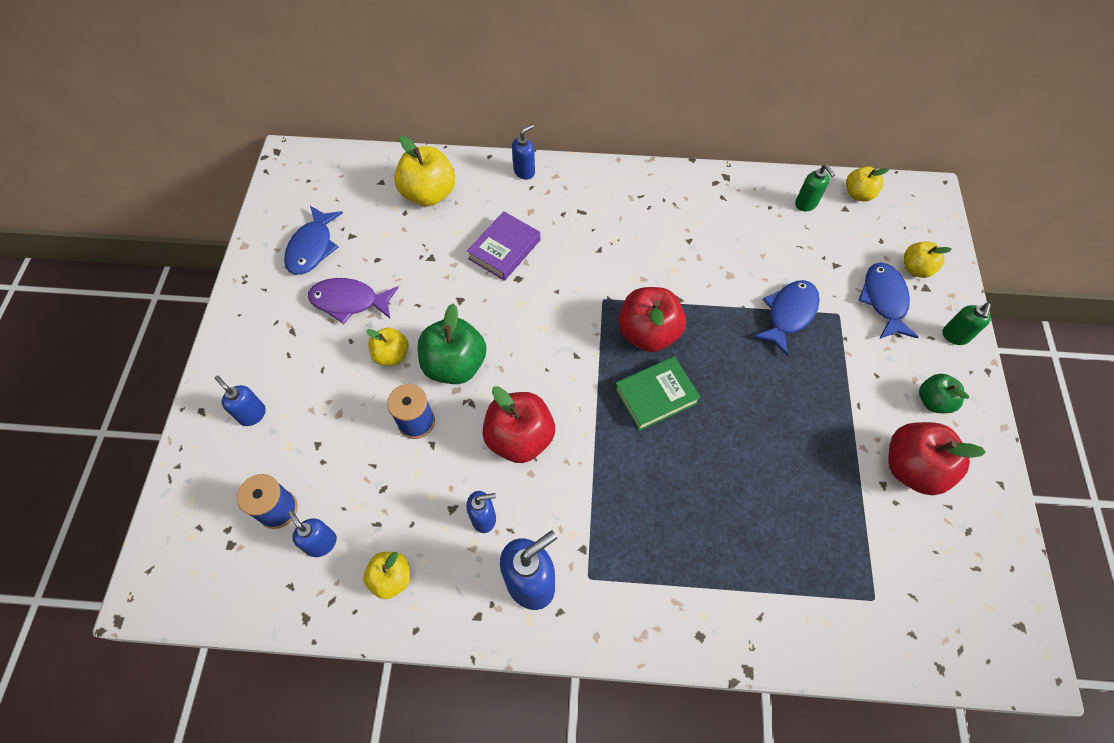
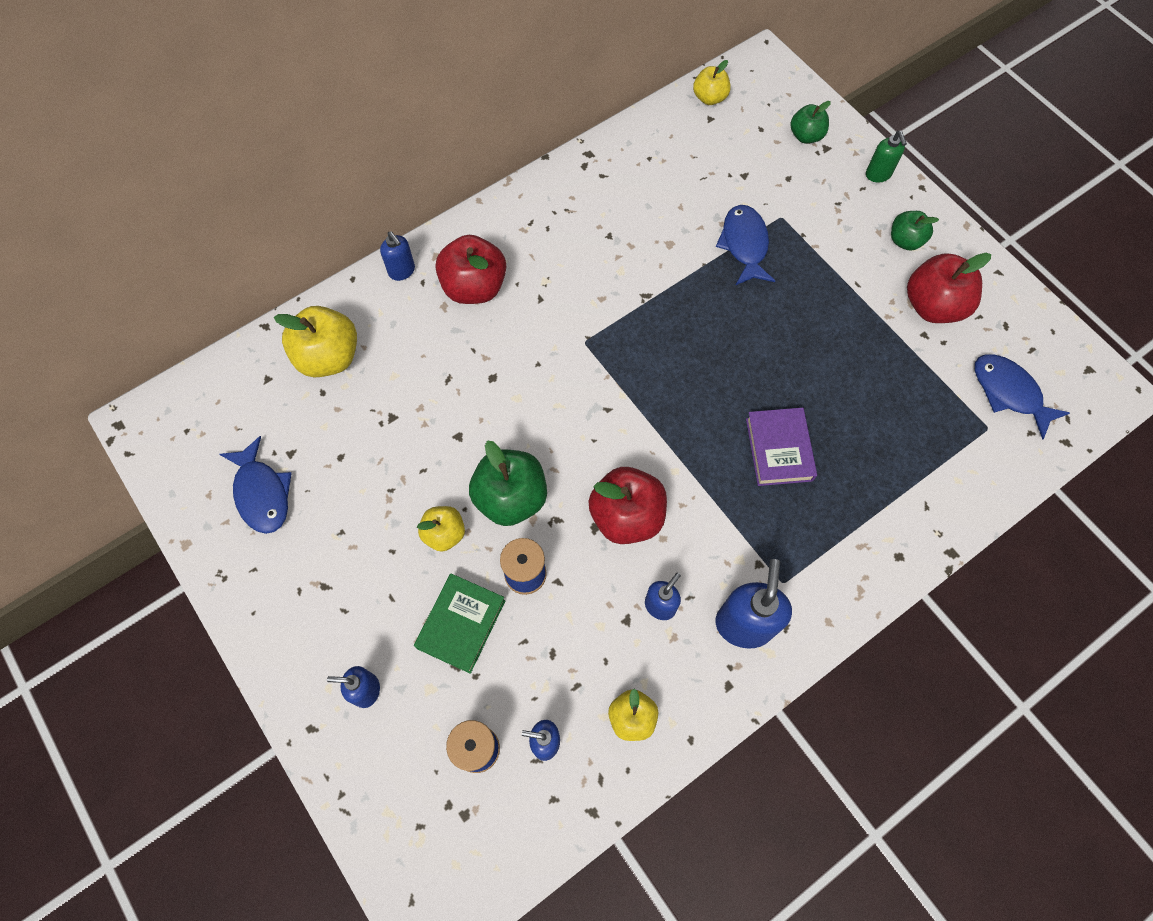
camera: 40 degrees left, 5 degrees up
purple fish [308,278,399,324] -> none
purple book [467,211,540,281] -> purple book moved to [746,408,817,486]
blue soap dispenser [512,124,535,180] -> blue soap dispenser turned 135 degrees clockwise [380,232,415,281]
green book [615,356,701,431] -> green book moved to [414,574,505,674]
red apple [618,287,686,352] -> red apple moved to [436,235,506,304]
green soap dispenser [795,164,835,211] -> none
blue fish [858,263,918,339] -> blue fish moved to [975,354,1070,440]
yellow apple [904,242,952,278] -> green apple [790,101,831,143]

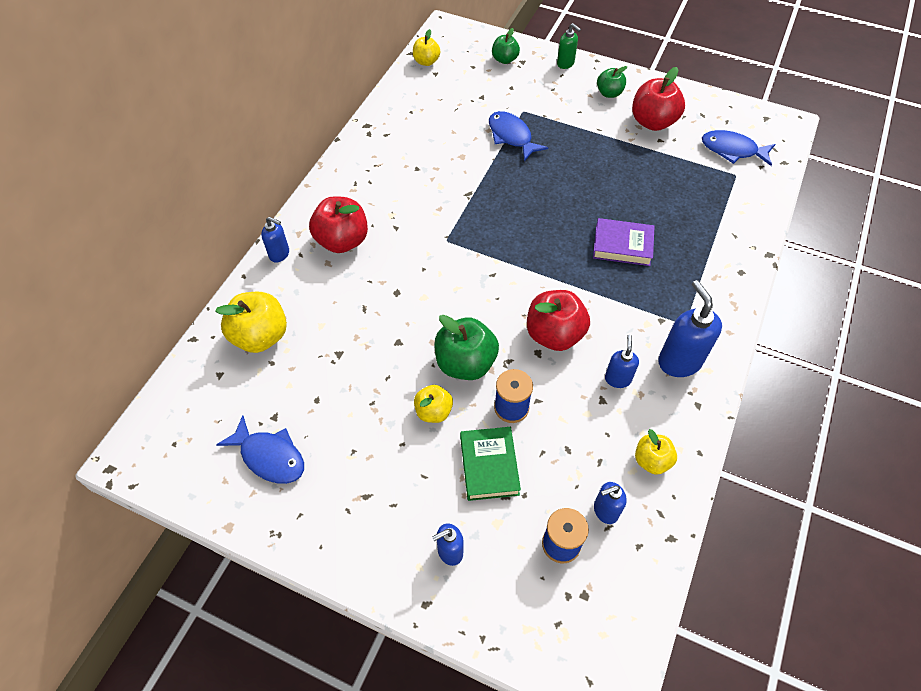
camera: 30 degrees left, 10 degrees down
purple book [746,408,817,486] -> purple book turned 45 degrees counterclockwise [593,218,655,266]

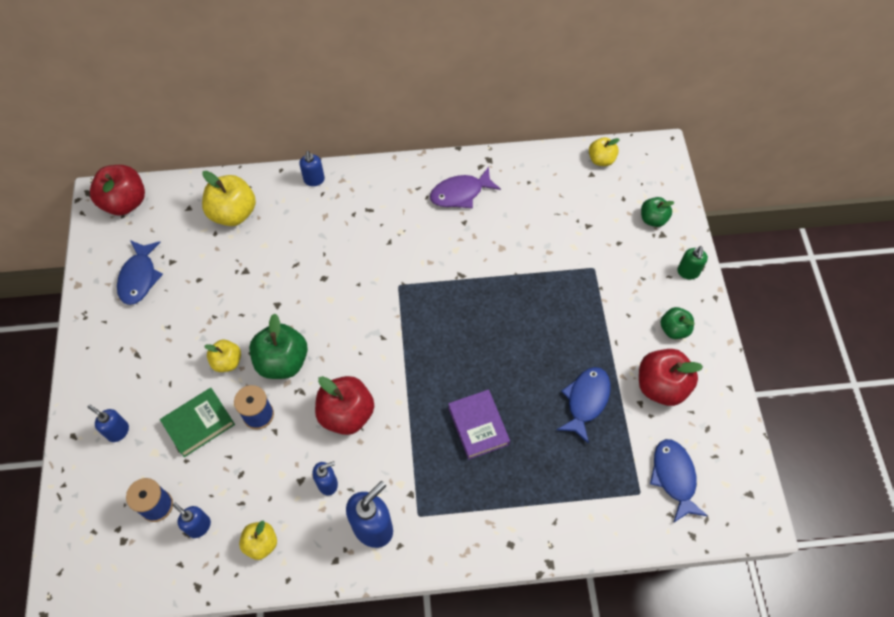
camera: 60 degrees right, 5 degrees up
red apple [309,196,368,253] -> red apple moved to [90,165,145,215]
blue fish [489,111,548,161] -> blue fish moved to [557,367,611,444]
none -> purple fish [430,167,501,208]

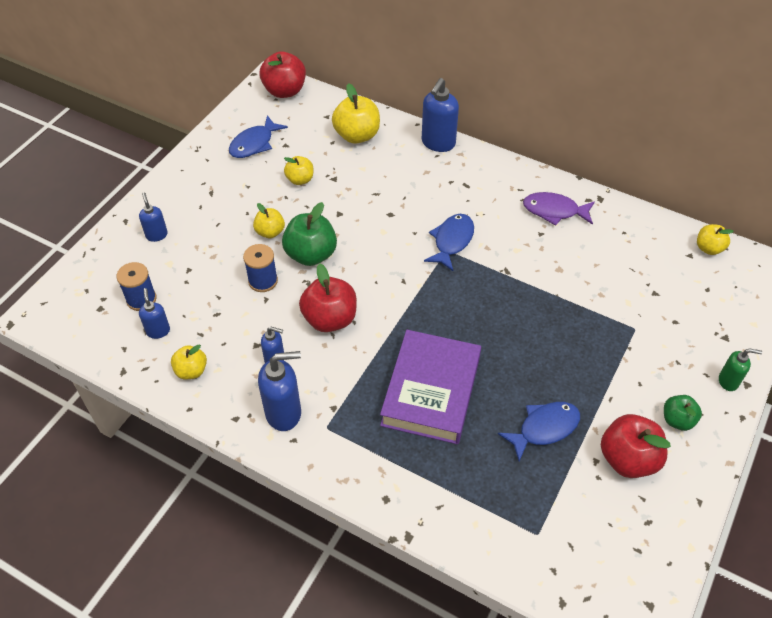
camera: 35 degrees right, 10 degrees down
green book [160,388,235,457] -> none
blue soap dispenser [299,151,325,186] -> blue soap dispenser [422,78,459,152], size x1.75
purple book [448,389,510,460] -> purple book [380,330,481,444], size x1.73
green apple [641,197,675,227] -> none
blue fish [650,439,708,523] -> blue fish moved to [424,214,474,271]
green soap dispenser [677,246,708,280] -> green soap dispenser turned 135 degrees counterclockwise [719,348,762,391]
none -> yellow apple [284,156,313,185]

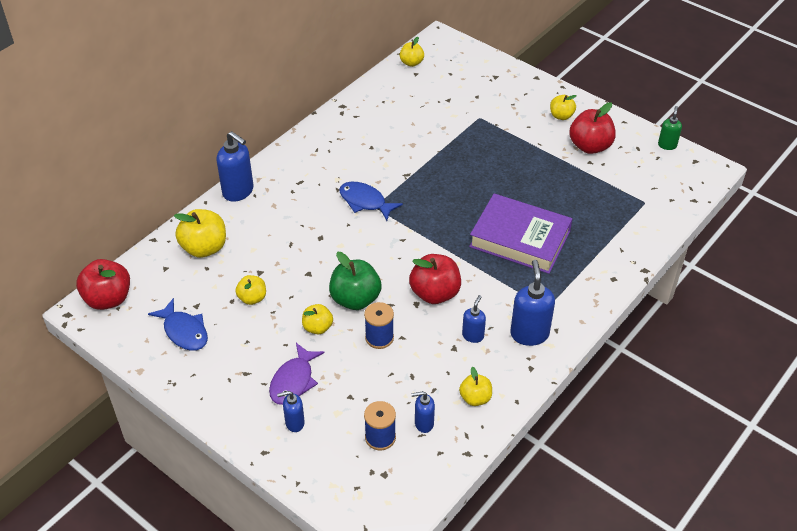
camera: 80 degrees left, 5 degrees down
blue fish [498,402,580,461] -> none
purple fish [523,192,595,226] -> purple fish moved to [269,343,324,405]
green apple [664,395,702,431] -> yellow apple [550,95,577,120]
green soap dispenser [719,348,762,391] -> green soap dispenser moved to [658,106,682,150]

